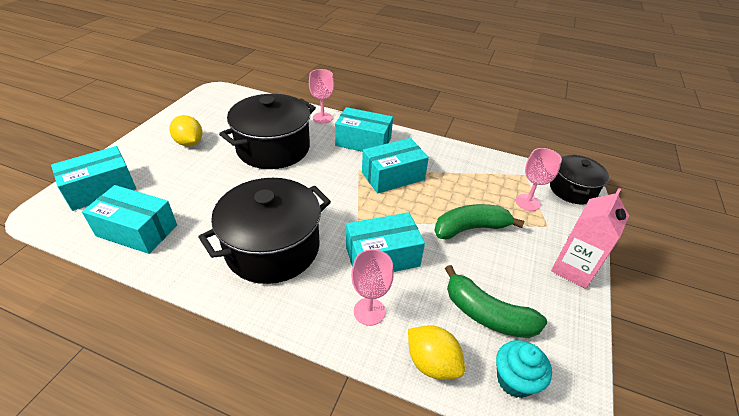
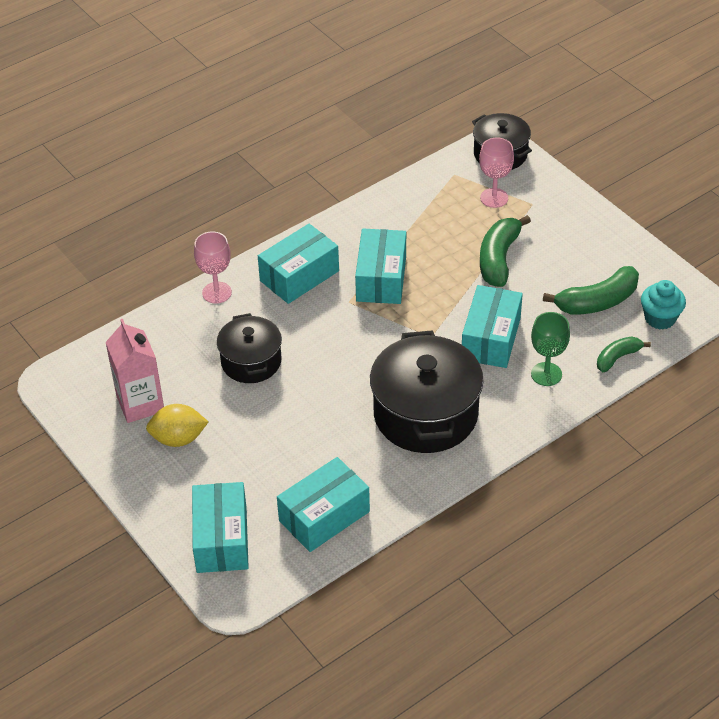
camera: 55 degrees left, 5 degrees up
black pot [219,94,316,169] -> black pot [217,313,282,383], size x0.60
pink goblet [351,249,394,326] -> green goblet [531,312,570,386]
yellow lemon [408,325,465,380] -> green banana [597,336,651,372]
pink carton [551,188,629,289] -> pink carton moved to [105,319,164,423]

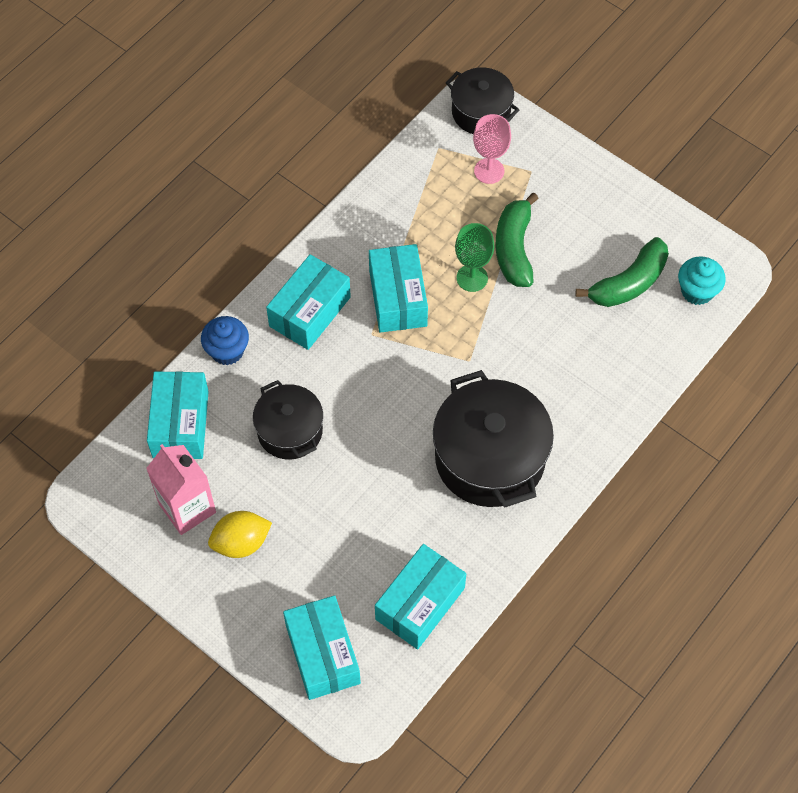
camera: 15 degrees left, 15 degrees up
pink goblet [194,231,232,304] -> blue cupcake [201,316,249,365]
turquoise box [462,285,523,368] -> turquoise box moved to [147,371,209,459]
green goblet [531,312,570,386] -> green goblet moved to [455,223,494,292]
green banana [597,336,651,372] -> none

